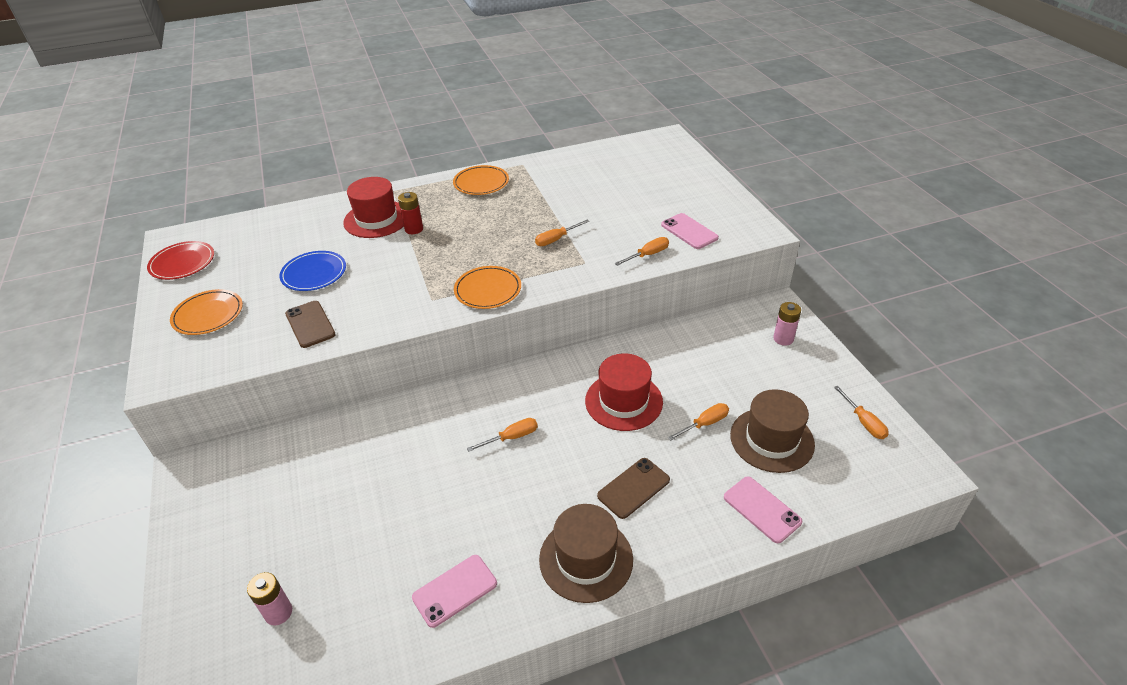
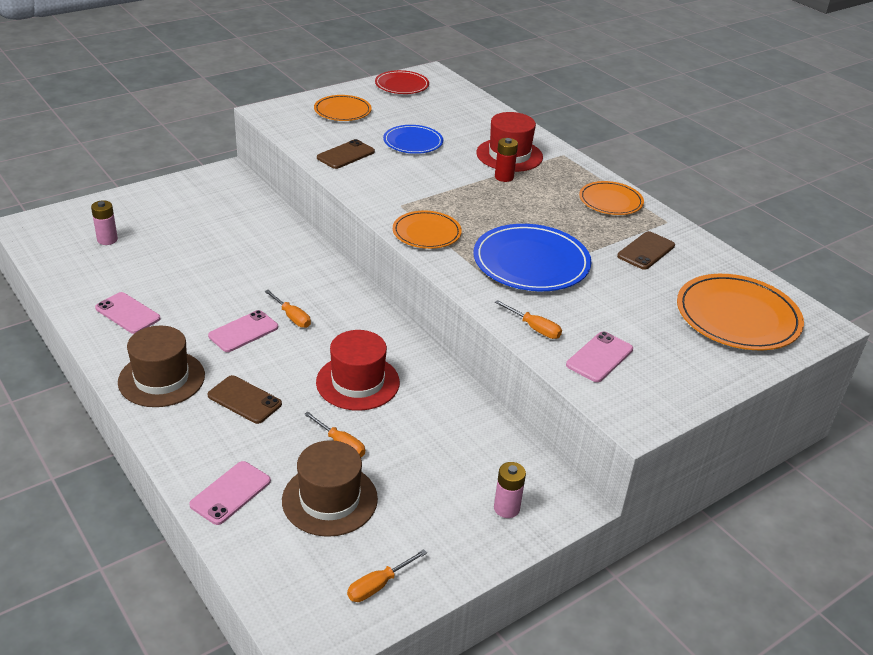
camera: 70 degrees right, 5 degrees down
orange screwdriver [535,220,589,246] -> blue plate [473,224,592,291]
none -> pink phone [208,310,278,352]
none -> brown phone [617,231,675,270]
none -> orange plate [677,274,804,350]

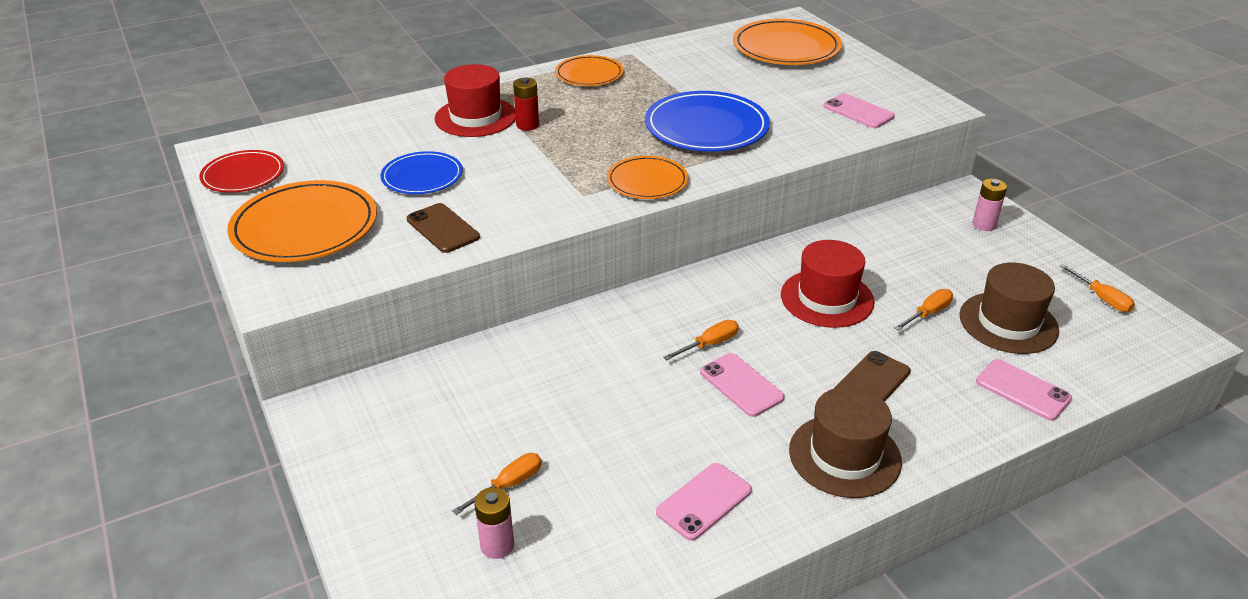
camera: 80 degrees left, 0 degrees up
orange plate [314,95,372,121] -> orange plate [227,180,377,262], size x1.65
orange screwdriver [495,300,562,339] -> orange screwdriver moved to [452,453,542,515]
brown phone [617,231,675,270] -> none

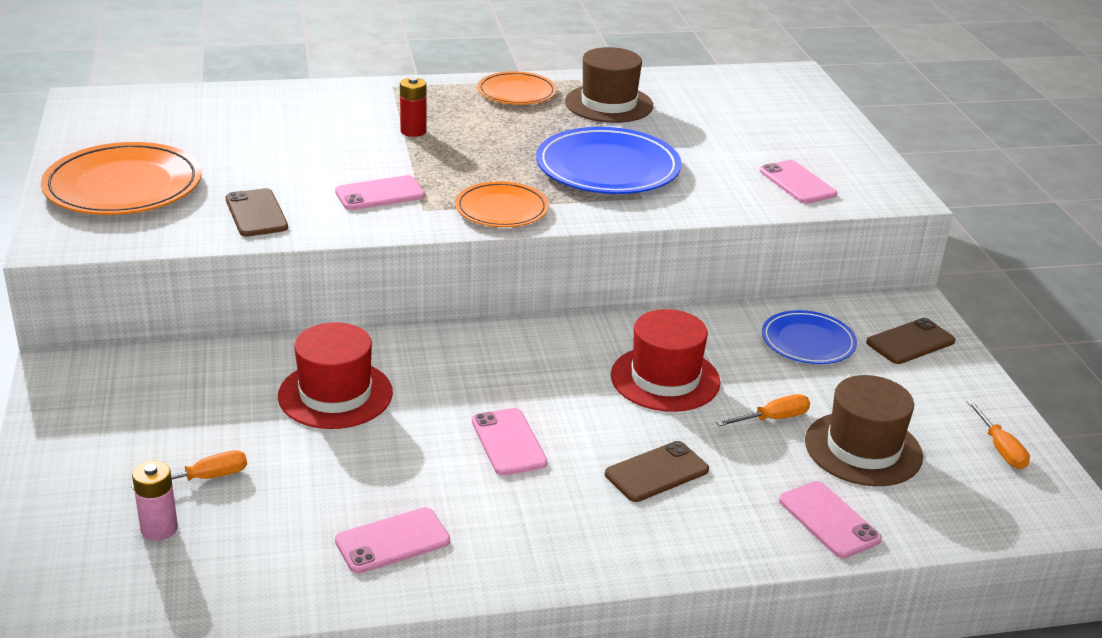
camera: 15 degrees right, 5 degrees down
red plate [199,150,284,193] -> none
blue plate [380,151,463,194] -> blue plate moved to [762,310,857,364]
red hat [434,64,516,137] -> red hat moved to [278,322,393,429]
orange screwdriver [663,320,739,360] -> none
orange plate [733,19,842,65] -> none
brown hat [789,387,902,498] -> brown hat moved to [565,47,653,123]
pink battery [972,179,1007,231] -> brown phone [866,318,955,364]
none -> pink phone [335,175,425,210]

